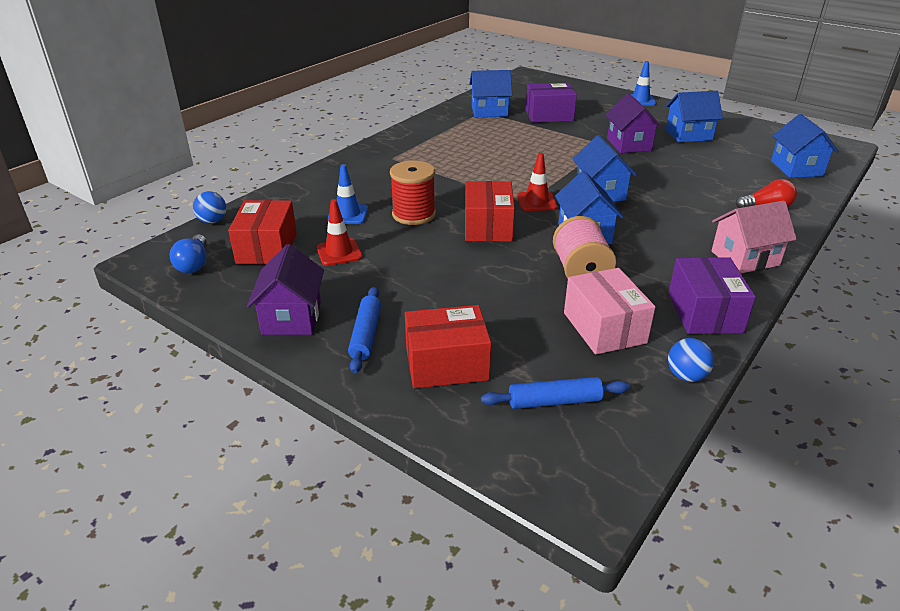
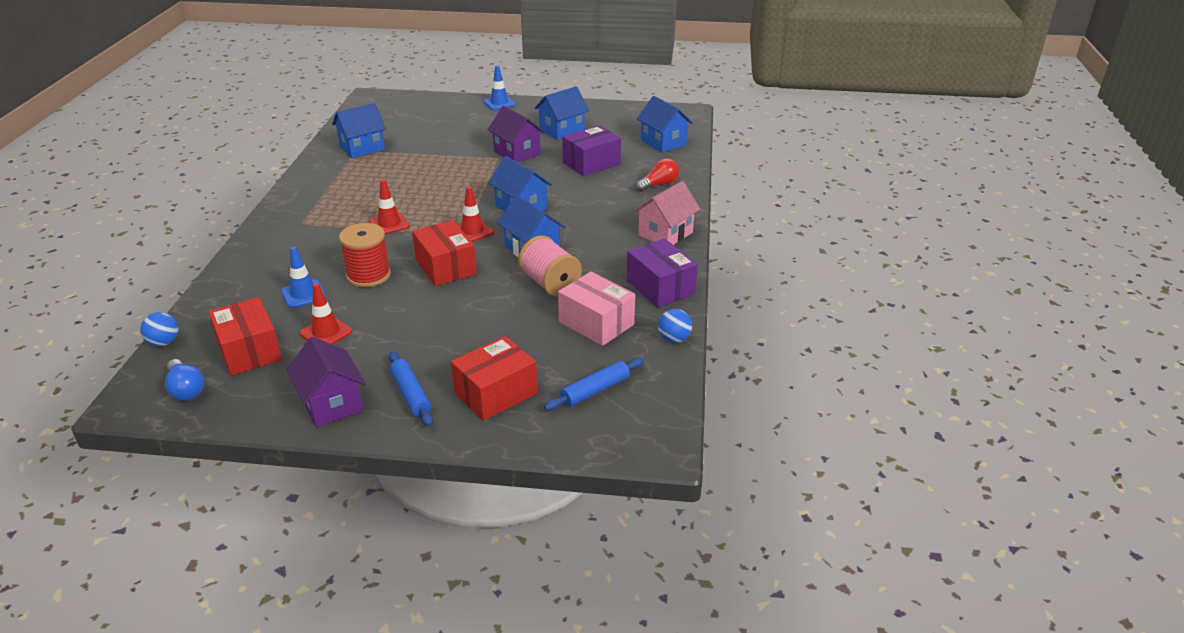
camera: 30 degrees left, 0 degrees up
purple box [526,83,577,123] -> purple box moved to [562,125,621,176]
none -> red traffic cone [369,180,410,235]

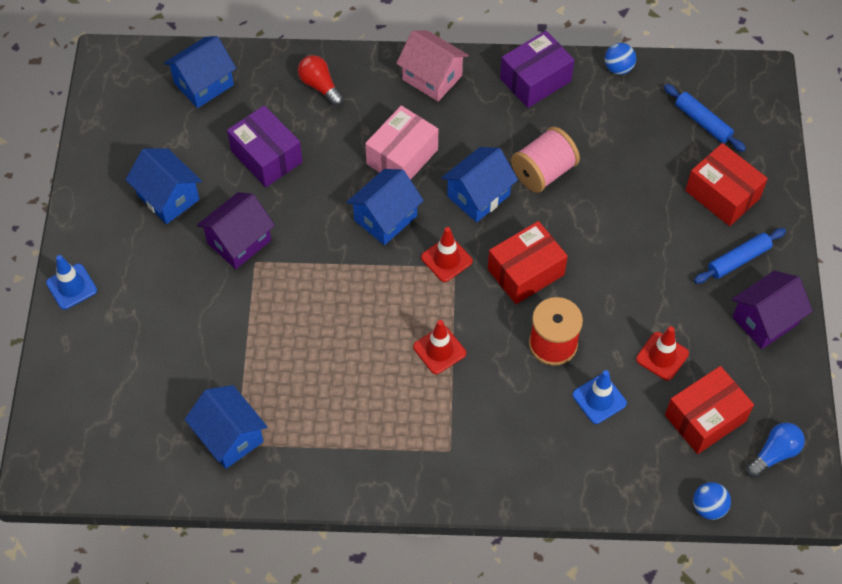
camera: 95 degrees left, 25 degrees up
pink box [558,272,635,346] -> pink box moved to [365,106,438,180]

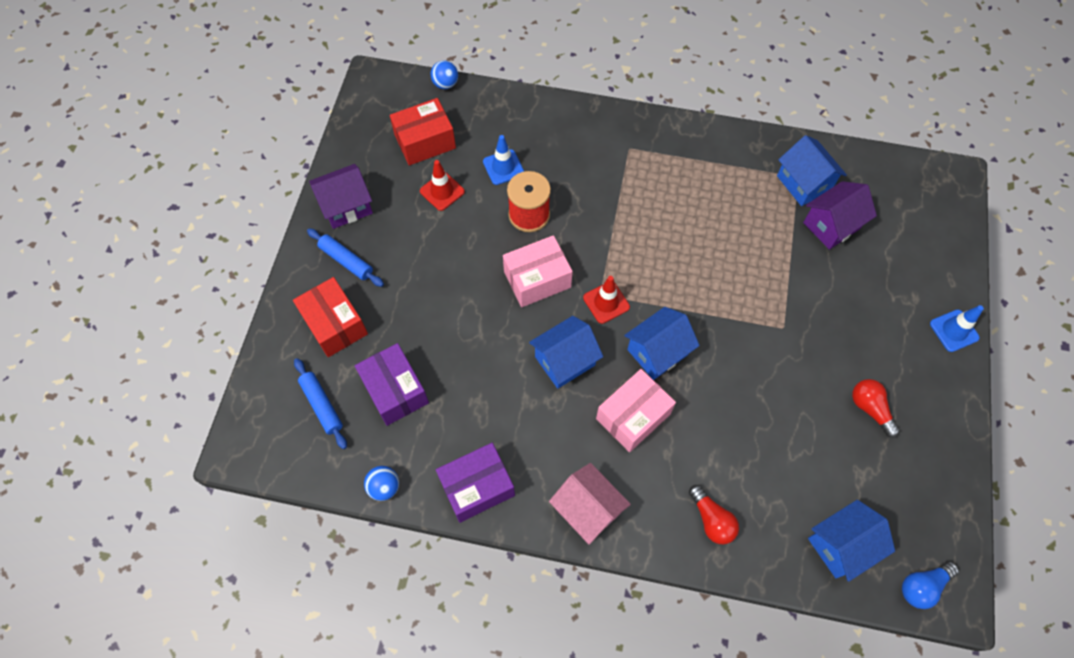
camera: 170 degrees left, 5 degrees up
blue house [126,149,202,224] -> red light bulb [852,379,900,438]
purple house [197,192,275,269] -> purple house moved to [803,181,877,250]
purple box [227,105,303,187] -> purple box moved to [355,343,429,426]
red traffic cone [413,320,466,374] -> none
red box [488,221,568,304] -> pink box [503,235,573,307]
pink spool [511,127,580,193] -> none
blue rolling pin [694,228,786,284] -> blue rolling pin turned 60 degrees clockwise [307,228,384,287]
blue light bulb [746,423,805,478] -> blue light bulb moved to [902,561,959,609]

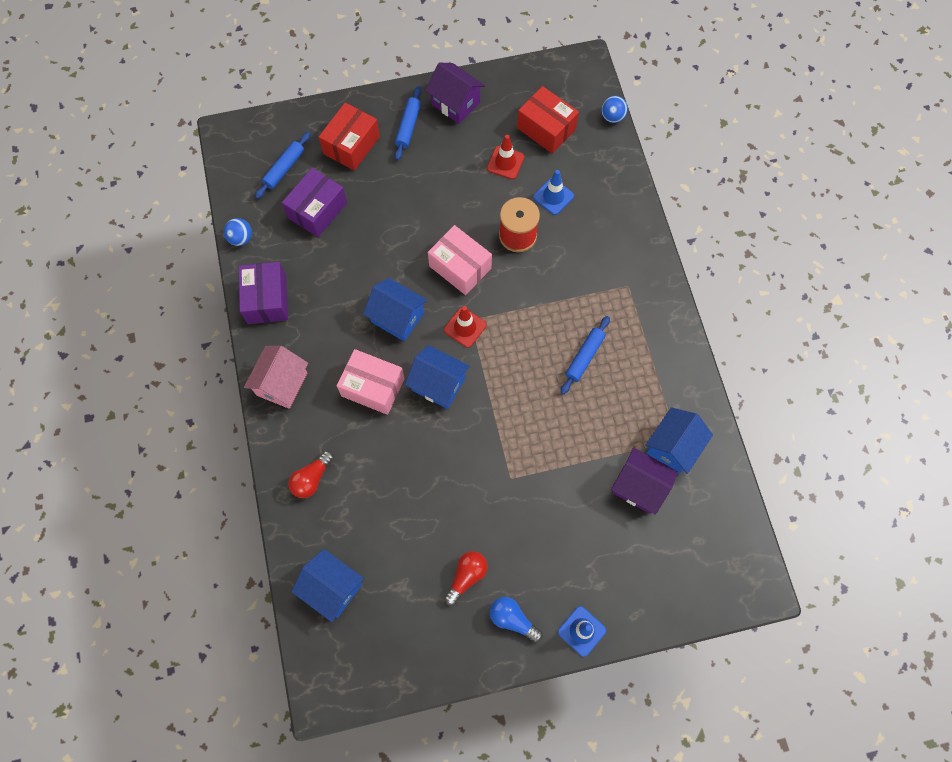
camera: 65 degrees right, 5 degrees up
purple box [436,443,515,523] -> purple box turned 45 degrees clockwise [239,262,288,324]
blue light bulb [902,561,959,609] -> blue light bulb moved to [490,597,543,643]
none -> blue rolling pin [561,316,610,395]

